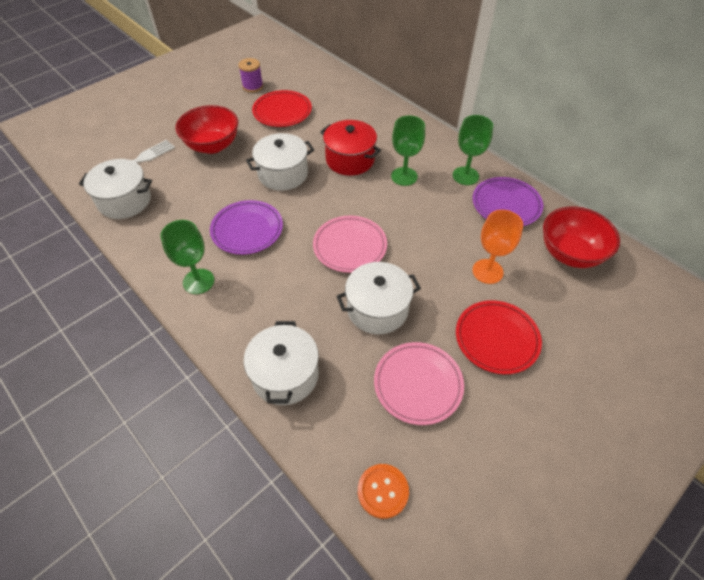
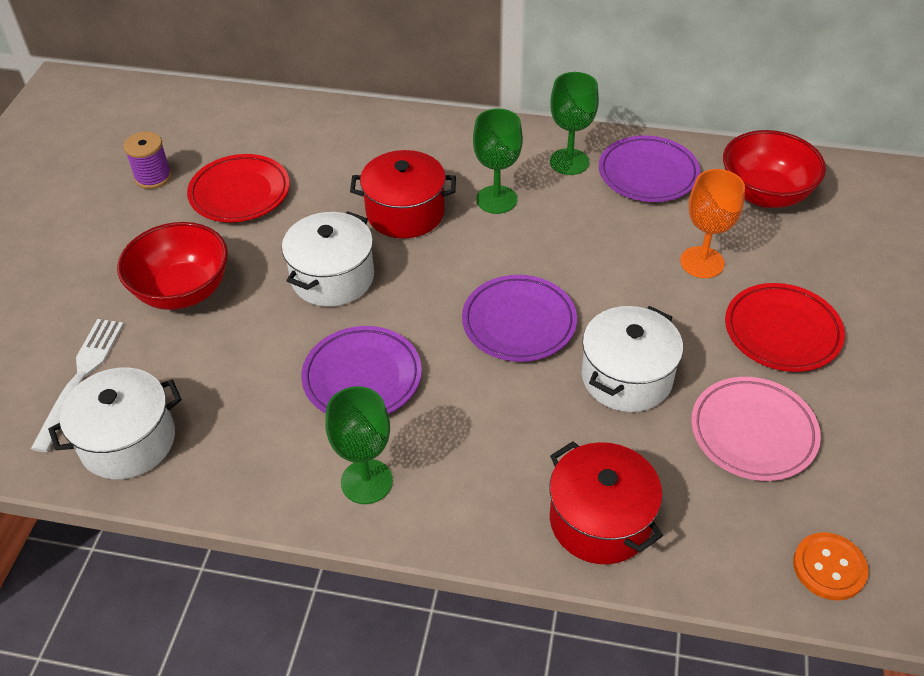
camera: 35 degrees left, 5 degrees down
white pot [244,321,319,405] -> red pot [550,441,663,564]
pink plate [313,216,387,273] -> purple plate [462,275,577,362]

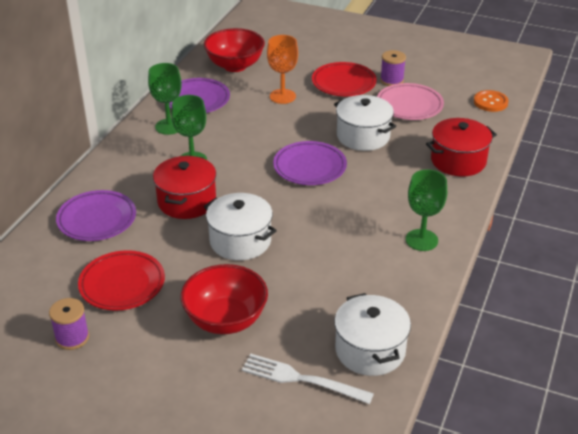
camera: 80 degrees left, 10 degrees down
purple plate [301,326,422,414] -> purple plate moved to [56,190,136,241]
none -> purple spool [380,50,406,86]

